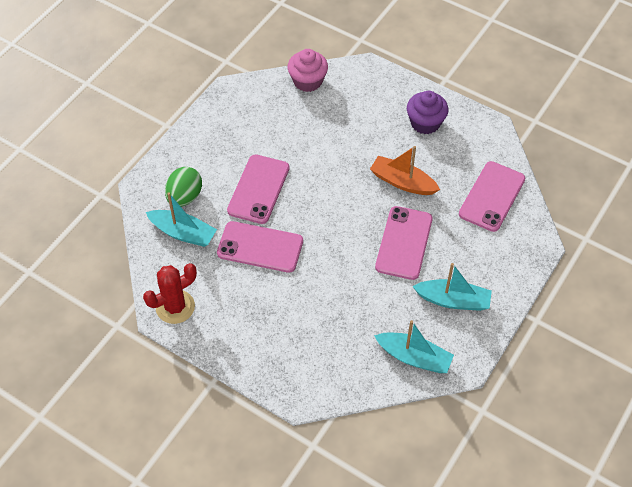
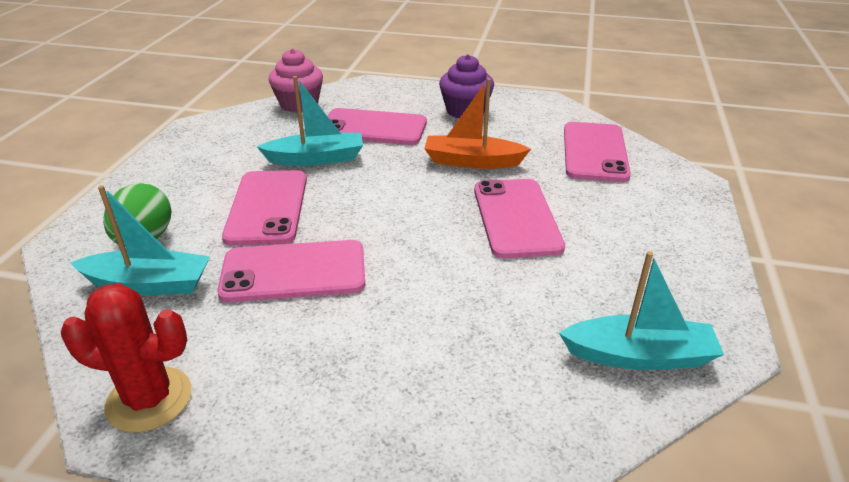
camera: 20 degrees left, 20 degrees down
red cactus [143,263,197,324] -> red cactus turned 60 degrees clockwise [61,283,191,433]
turquoise boat [412,263,492,311] -> turquoise boat moved to [257,76,363,166]
none -> pink phone [327,108,427,145]

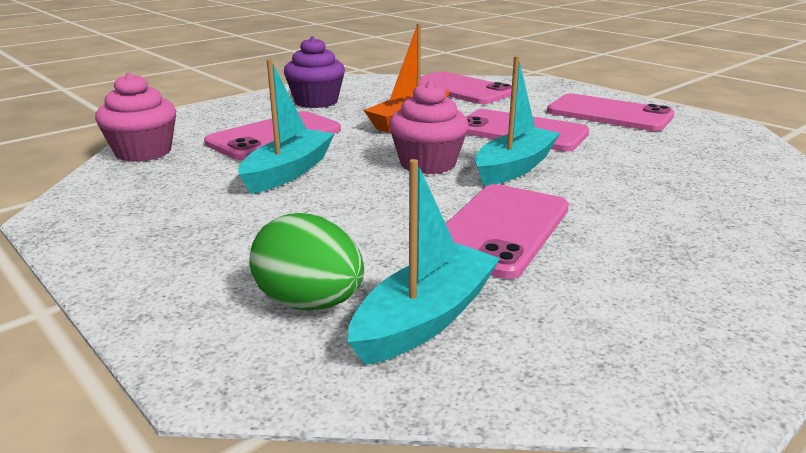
camera: 55 degrees left, 10 degrees down
red cactus [61,283,191,433] -> none
pink phone [222,170,307,245] -> pink phone moved to [547,93,674,131]
turquoise boat [559,251,724,370] -> turquoise boat moved to [475,56,560,186]
none -> pink cupcake [389,81,469,174]

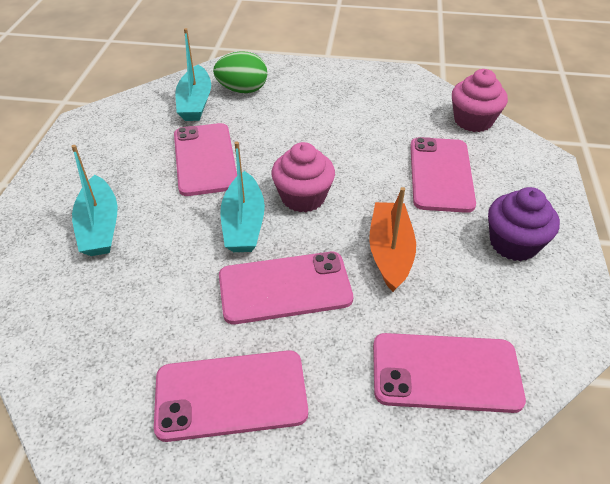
camera: 140 degrees right, 20 degrees up
turquoise boat [238,59,335,194] -> turquoise boat moved to [71,145,118,256]

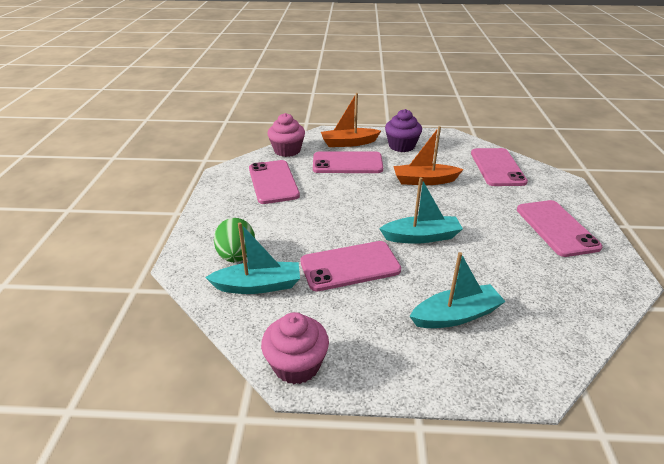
camera: 95 degrees left, 10 degrees down
pink phone [219,252,353,324] -> pink phone moved to [249,160,300,204]
pink cupcake [271,142,335,212] -> pink cupcake moved to [261,312,329,384]
none -> orange boat [321,93,381,147]

